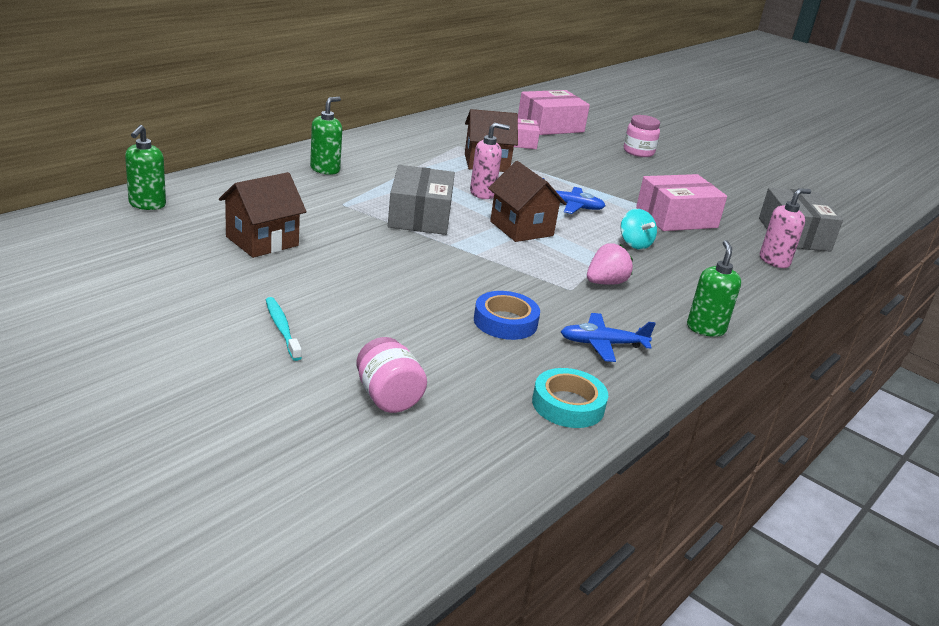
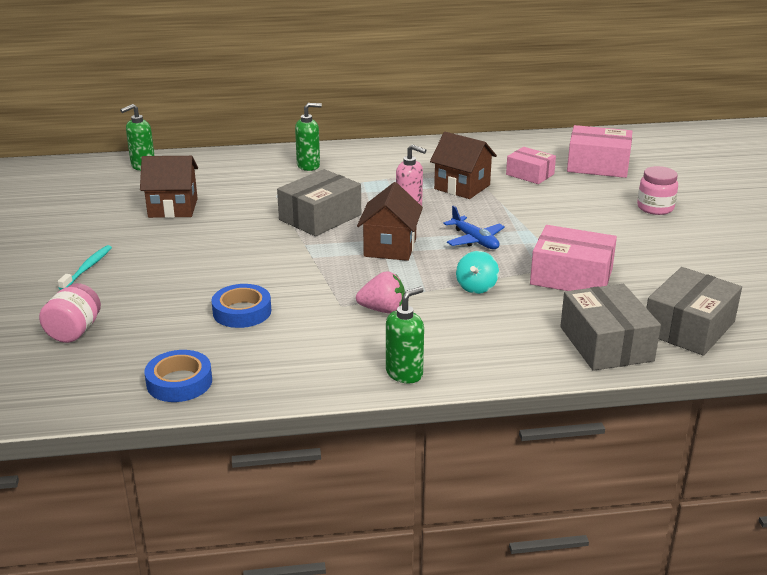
camera: 45 degrees right, 0 degrees up
turquoise tape [532,368,608,428] -> blue tape [145,350,212,402]
blue plane [561,313,656,362] -> none
pink soap dispenser [760,188,811,268] -> grey box [560,284,661,371]

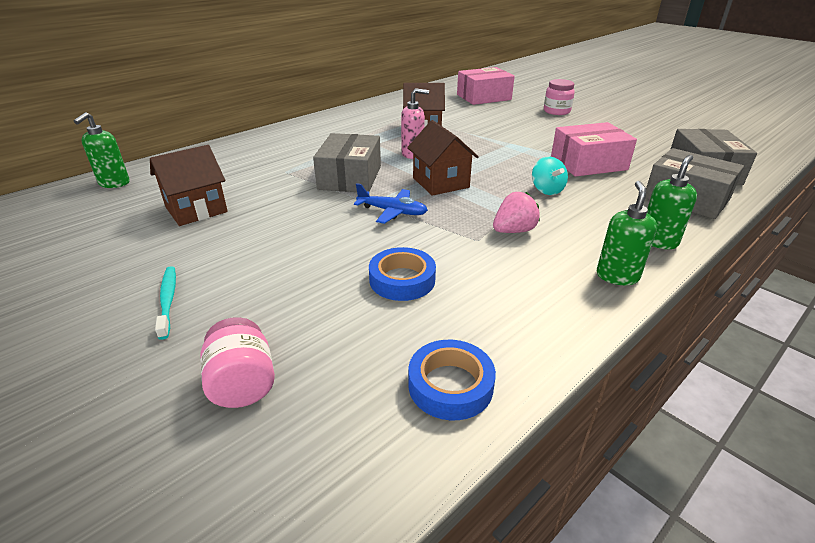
camera: 35 degrees left, 5 degrees up
green soap dispenser [295,103,322,171] -> green soap dispenser moved to [647,155,697,249]
blue plane [443,206,505,249] -> blue plane moved to [354,183,428,224]
pink box [506,147,556,184] -> none

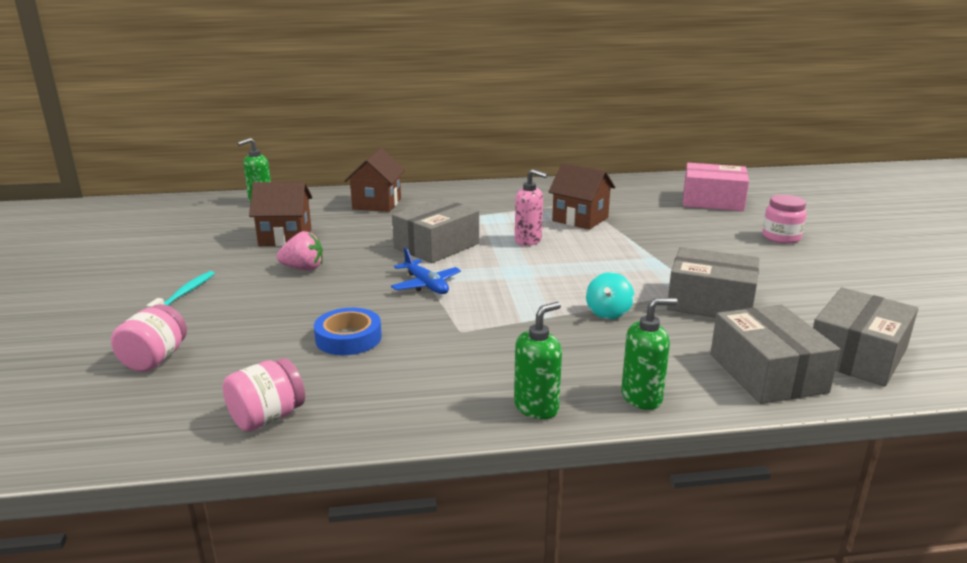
camera: 35 degrees right, 10 degrees down
brown house [407,120,479,196] -> brown house moved to [344,148,405,212]
blue tape [408,340,496,420] -> pink jar [223,358,305,432]
pink strawberry [493,192,540,233] -> pink strawberry moved to [276,231,323,271]
pink box [551,122,637,177] -> grey box [667,247,759,318]

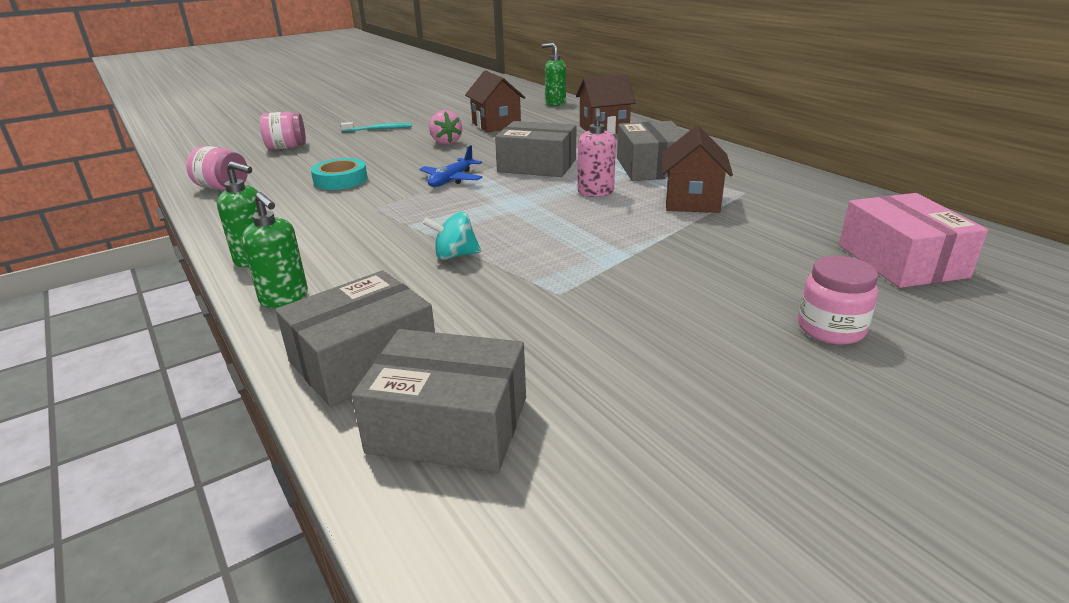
camera: 65 degrees right, 5 degrees up
blue tape [314,308,382,355] -> turquoise tape [311,158,368,190]
grey box [667,247,759,318] -> grey box moved to [617,121,685,181]

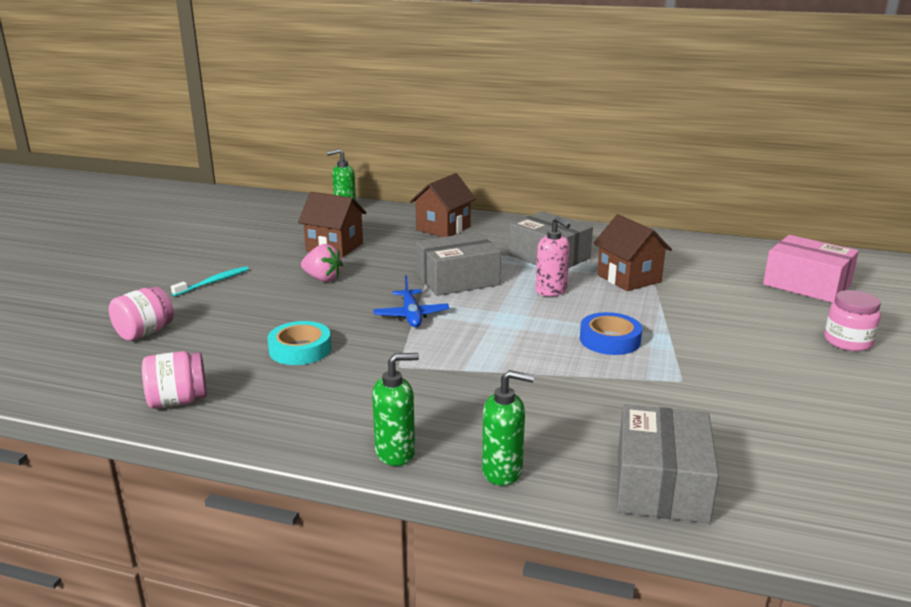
camera: 40 degrees left, 5 degrees down
grey box [352,329,526,473] -> none
turquoise spinning top [423,212,481,260] -> none
none -> blue tape [580,312,642,355]

